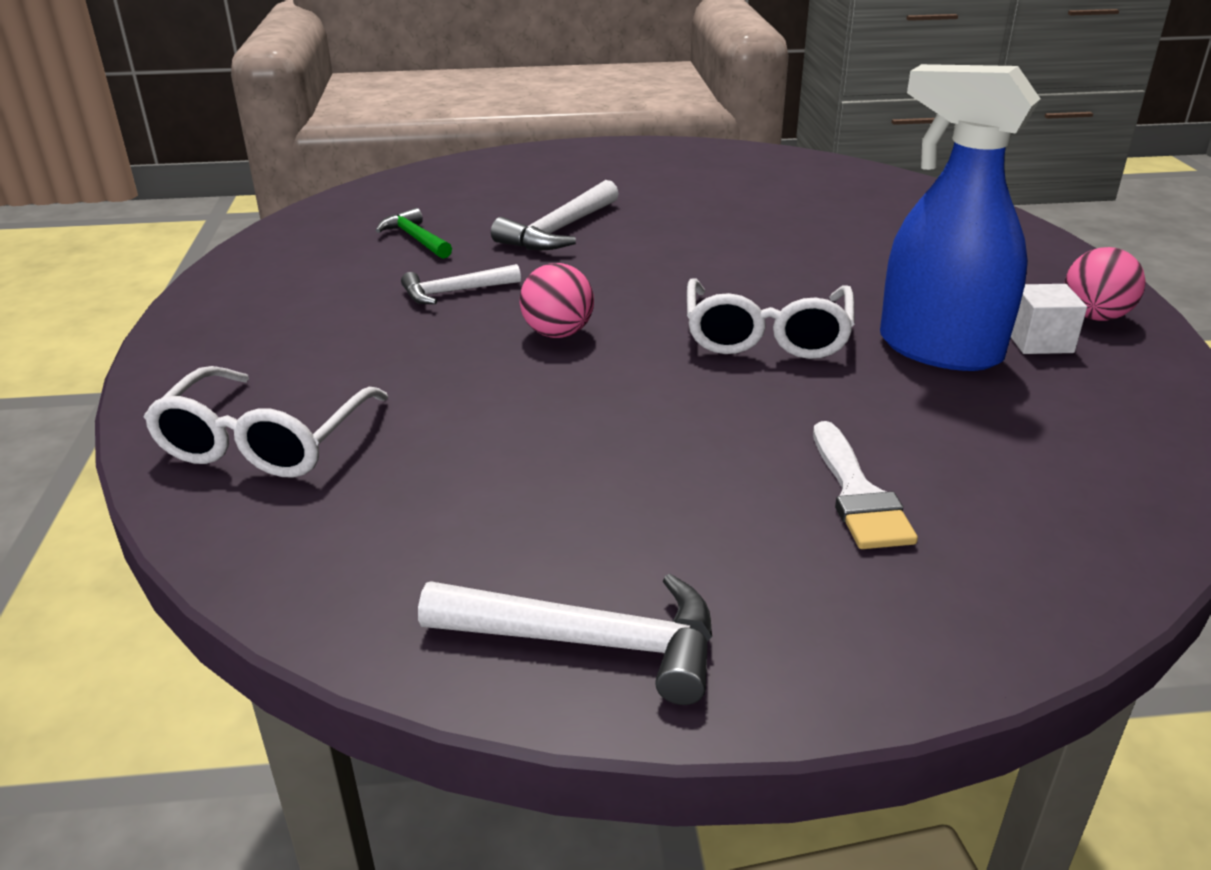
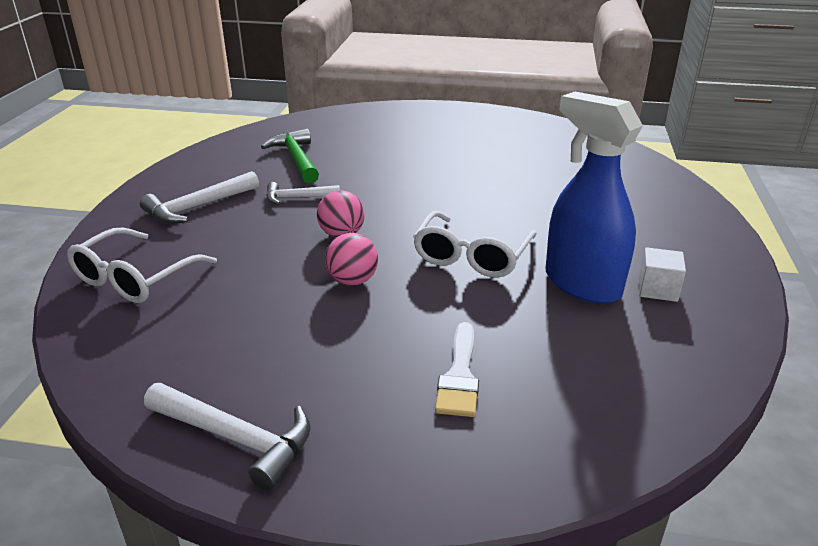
camera: 15 degrees right, 0 degrees up
green hammer [376,208,452,259] -> green hammer [261,129,319,183], size x1.53
white hammer [491,180,619,250] -> white hammer moved to [140,171,259,224]
pink ball [1065,247,1146,321] -> pink ball moved to [325,233,378,286]

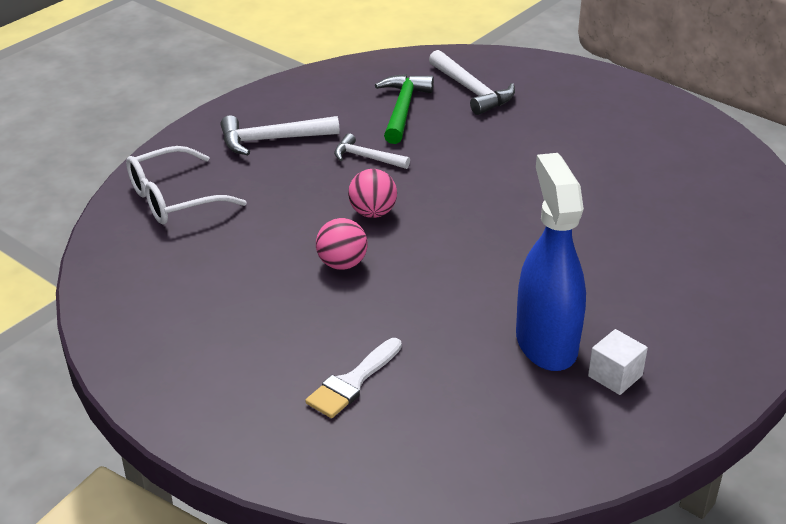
camera: 30 degrees right, 5 degrees up
white hammer [144,383,311,490] -> white hammer moved to [429,50,515,115]
white glasses [413,211,536,278] -> none

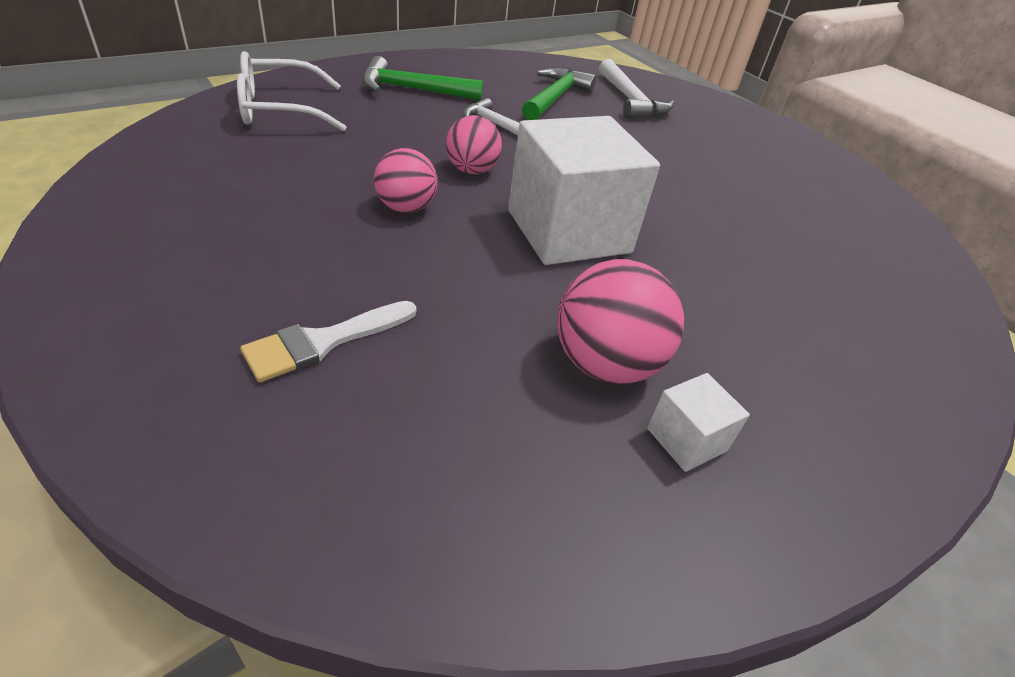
camera: 10 degrees right, 5 degrees up
white hammer [220,115,340,155] -> green hammer [363,56,483,101]
blue spray bottle [516,153,586,371] -> pink ball [557,259,684,384]
none -> white cube [508,116,660,265]

